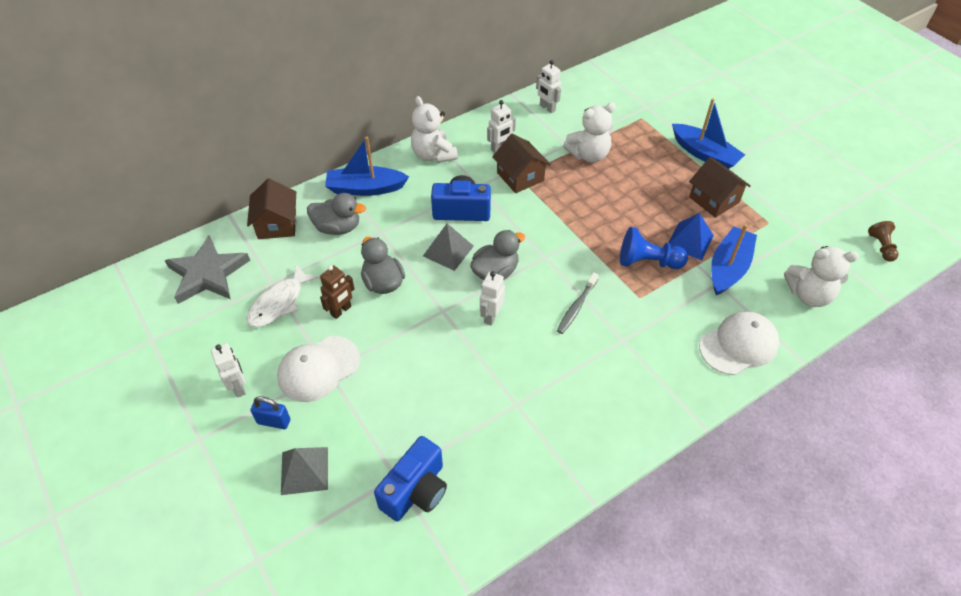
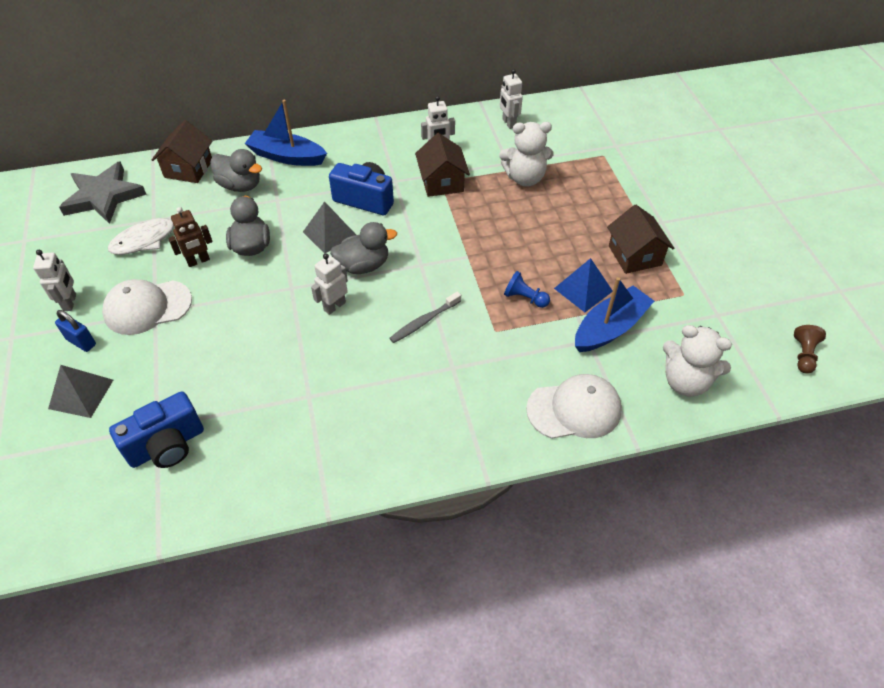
camera: 20 degrees right, 0 degrees up
white teddy bear [411,96,458,163] -> none
blue pawn [620,227,688,269] -> blue pawn [504,271,550,308], size x0.62
blue boat [672,98,745,169] -> none

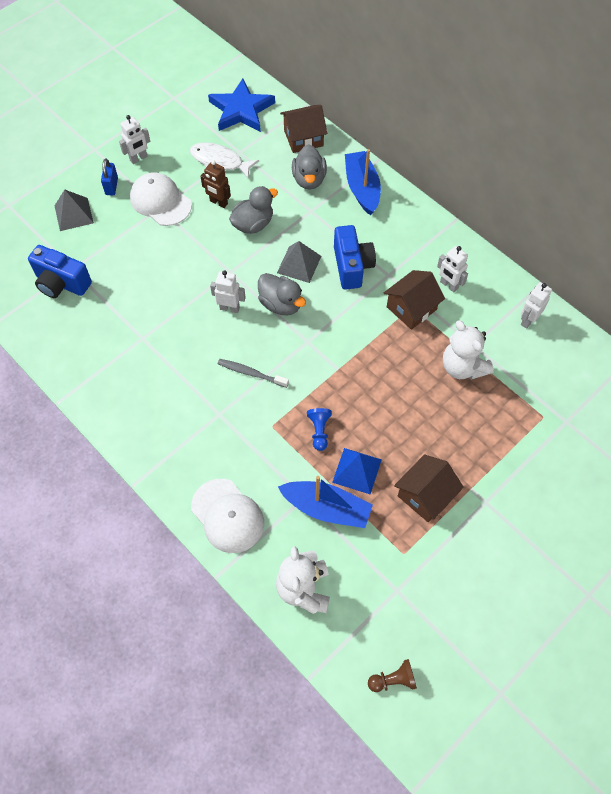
camera: 60 degrees right, 10 degrees up
grey star [59,161,147,224] -> blue star [208,79,275,132]

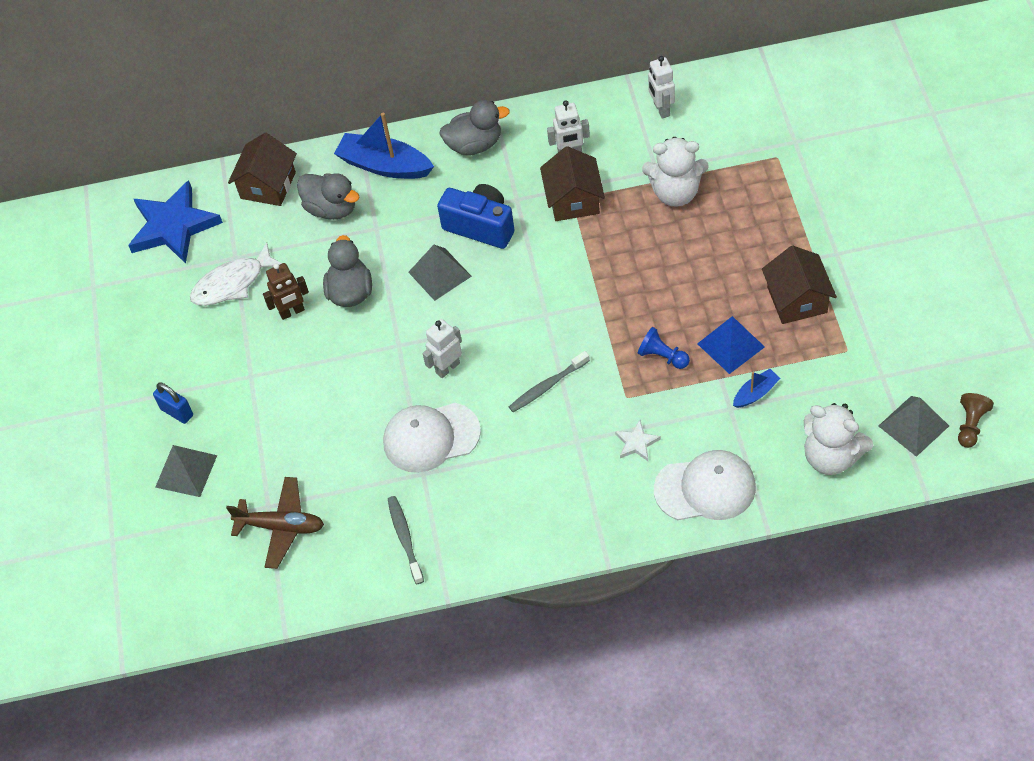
camera: 50 degrees left, 5 degrees down
blue camera [28,245,92,298] -> brown plane [226,477,324,569]
white robot [119,115,150,164] -> none
white cap [130,172,192,226] -> white cap moved to [383,403,481,473]
grey duck [258,273,306,316] -> grey duck moved to [440,100,510,156]
blue boat [278,476,373,528] -> blue boat [733,369,781,408], size x0.50
none -> grey toothbrush [388,496,424,584]
none -> white star [615,420,661,461]
none -> grey pyramid [879,396,949,457]

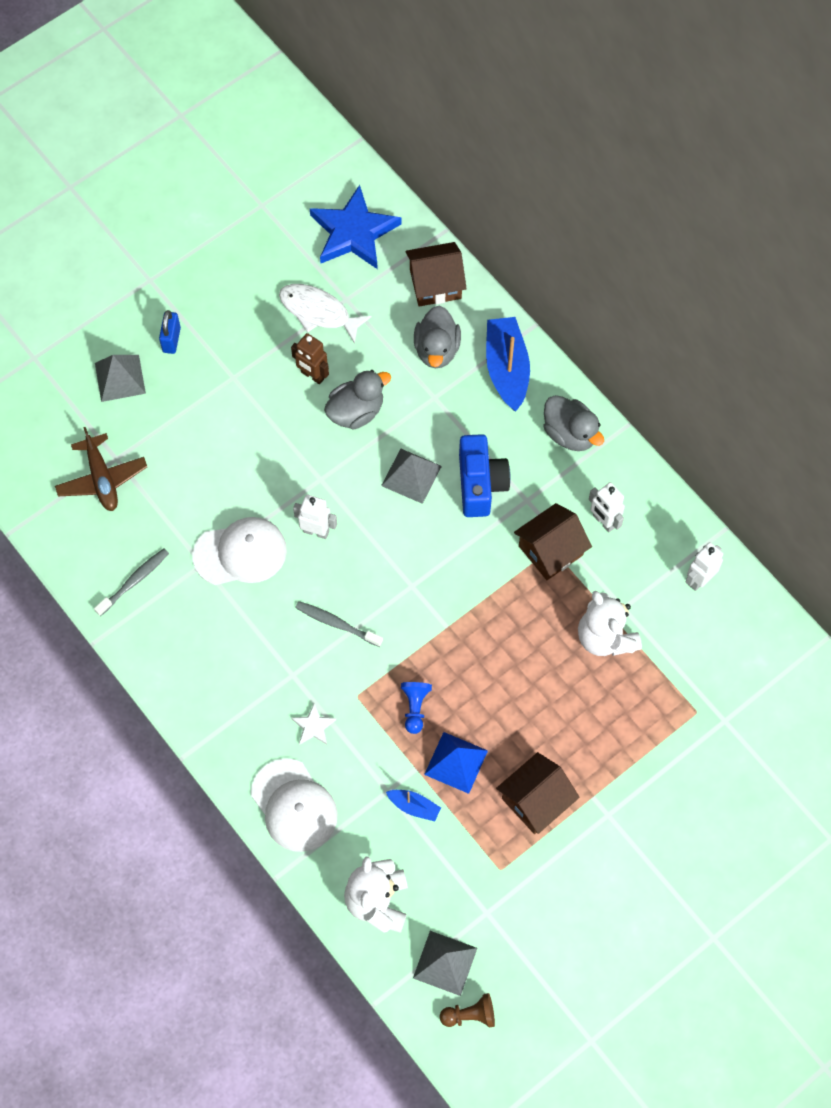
camera: 55 degrees right, 10 degrees up
white cap [383,403,481,473] -> white cap turned 120 degrees clockwise [192,517,287,585]

